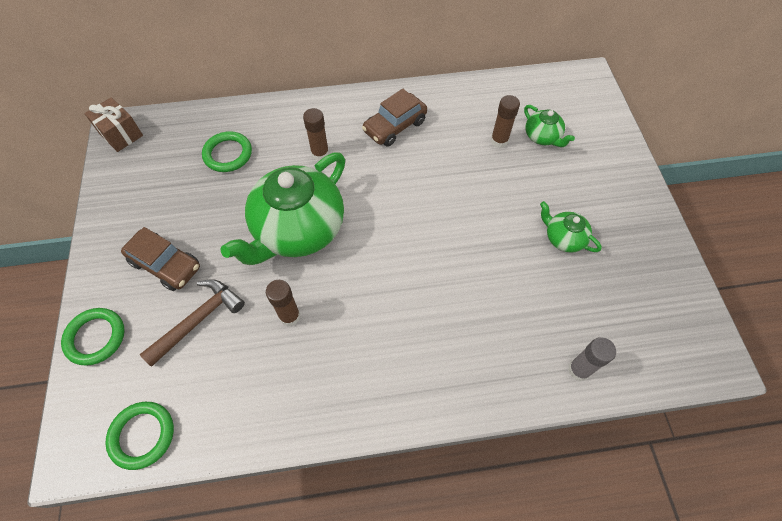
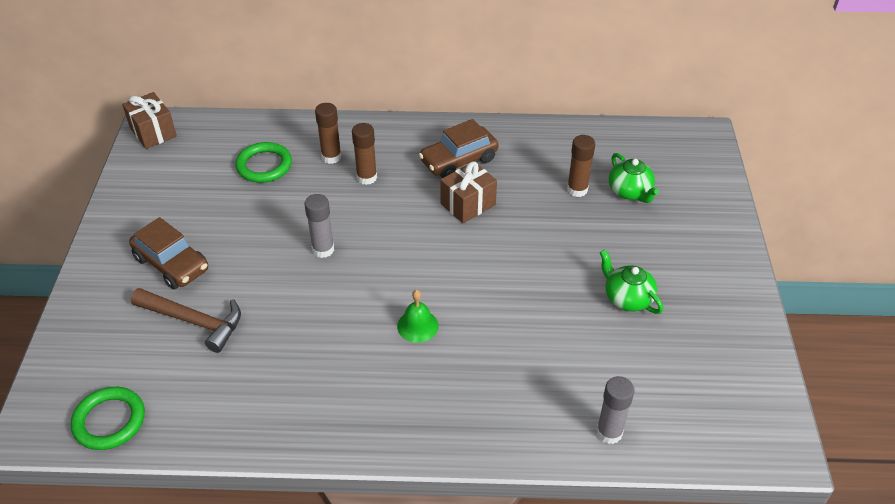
camera: 10 degrees right, 15 degrees down
green ring [61,308,124,366] -> none
brown hammer [139,279,245,367] -> brown hammer turned 60 degrees clockwise [131,288,241,353]
green teapot [221,153,345,265] -> grey glue stick [304,194,334,258]
brown glue stick [266,280,300,326] -> brown glue stick moved to [315,103,342,164]
none -> green bell [397,290,439,343]
none -> brown gift [440,161,497,224]

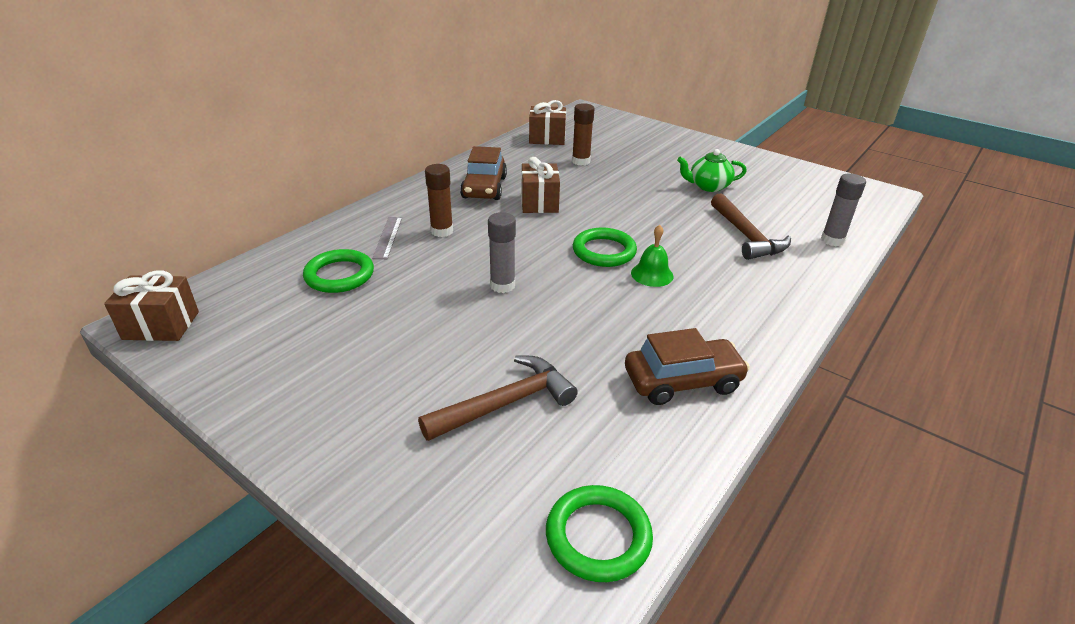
camera: 55 degrees left, 10 degrees down
brown car [129,217,208,289] -> brown car moved to [625,328,750,405]
brown glue stick [315,103,342,164] -> grey ruler [372,217,402,259]
green teapot [609,153,659,203] -> none
none -> brown gift [529,100,566,145]
none -> green ring [573,228,637,267]
none -> brown hammer [711,193,791,260]

